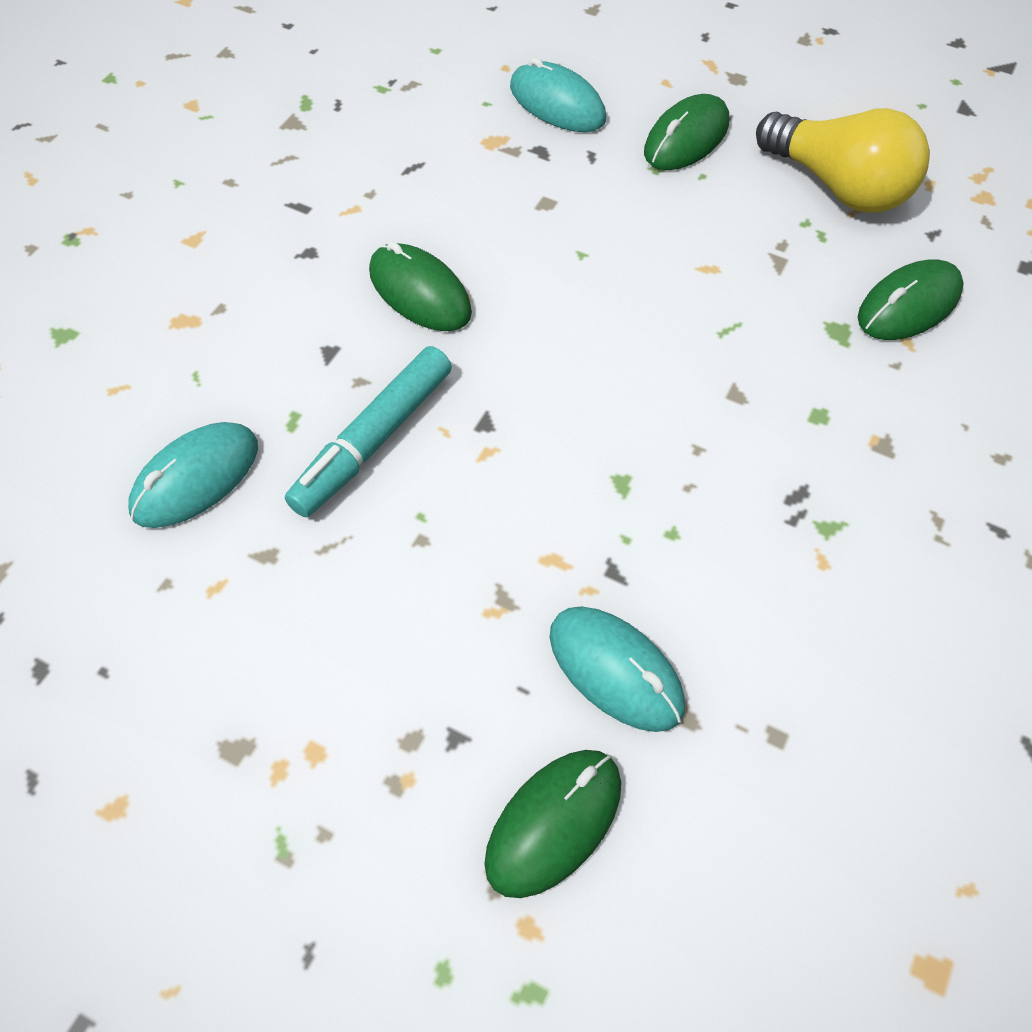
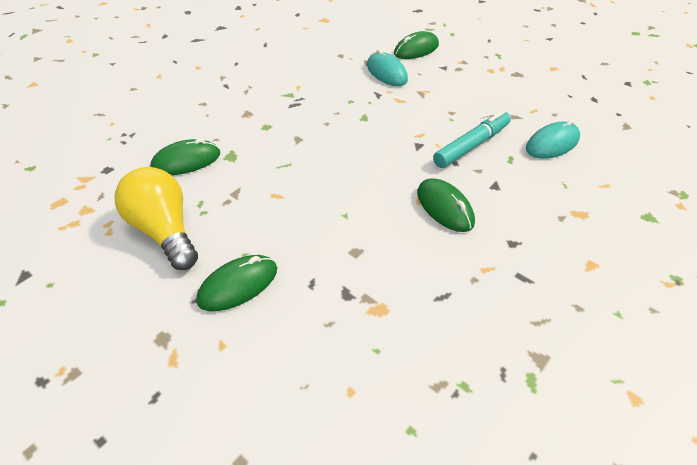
camera: 165 degrees left, 10 degrees down
turquoise mouse [510,57,606,132] -> none

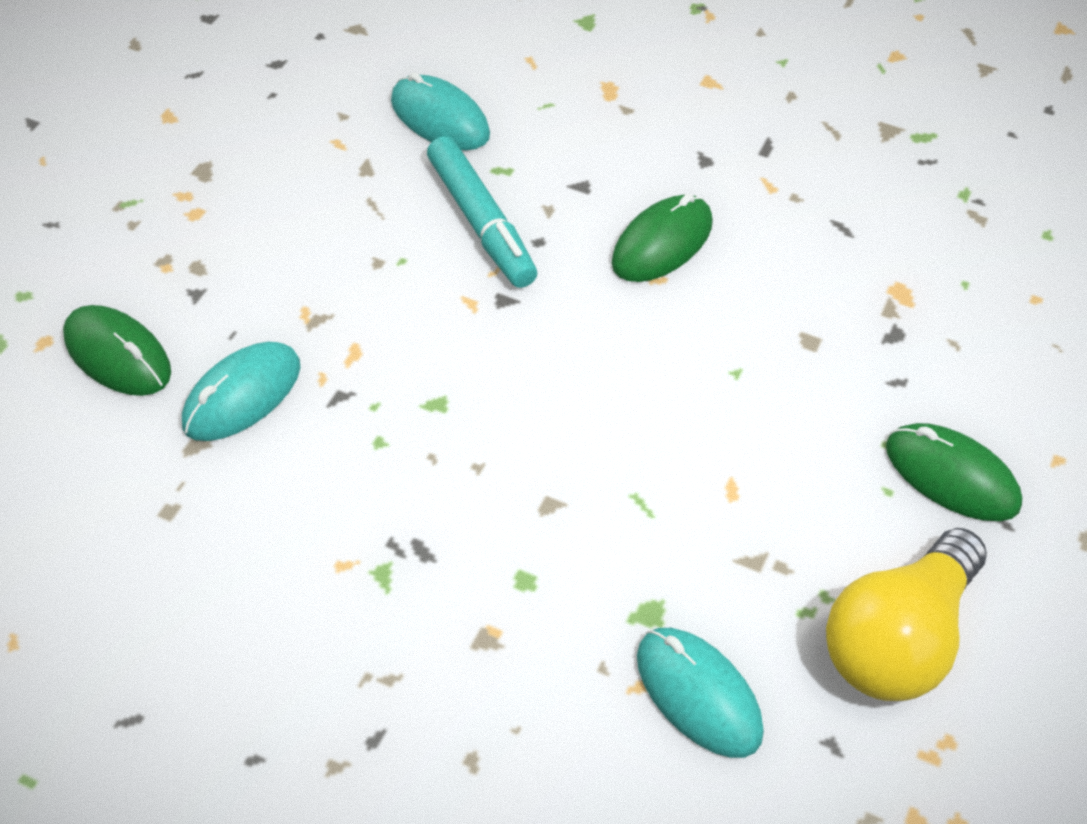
camera: 105 degrees left, 5 degrees up
green mouse [150,138,220,175] -> turquoise mouse [637,628,764,758]
turquoise marker [433,110,511,168] -> turquoise marker turned 150 degrees counterclockwise [427,136,537,288]

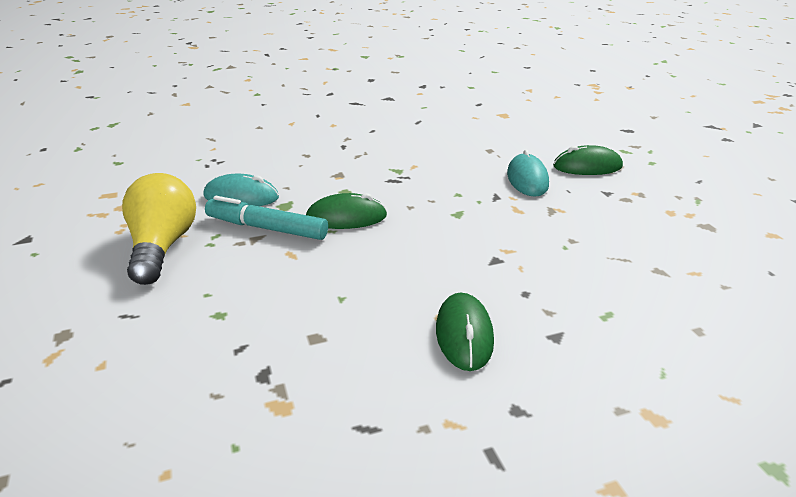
camera: 135 degrees right, 20 degrees down
turquoise mouse [391,72,490,151] -> none
turquoise marker [427,136,537,288] -> turquoise marker moved to [205,196,328,240]
green mouse [886,423,1022,521] -> green mouse moved to [306,193,387,229]

